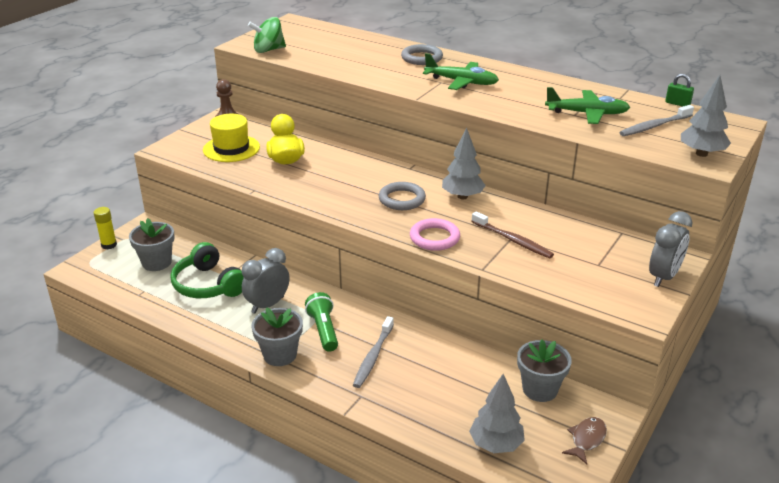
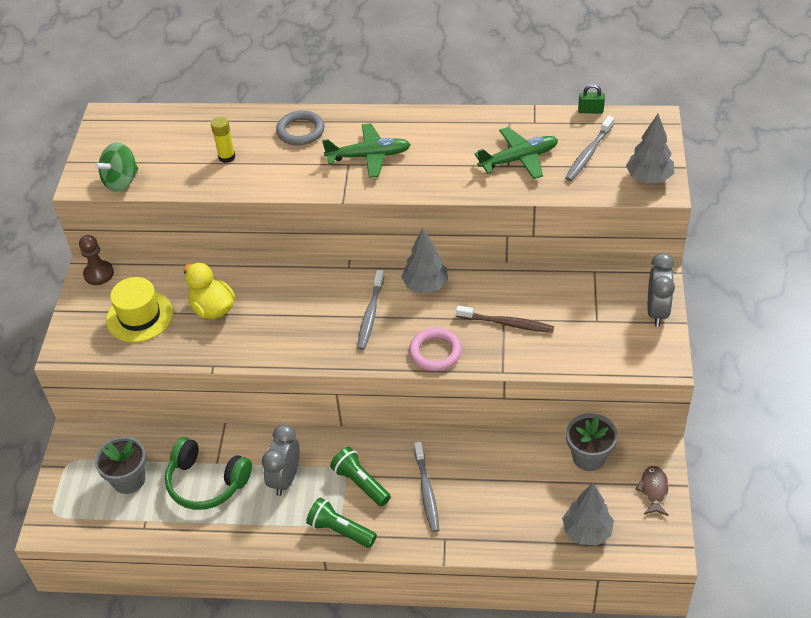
camera: 25 degrees left, 15 degrees up
yellow glue stick [94,207,117,250] -> yellow glue stick moved to [211,116,235,163]
grey flower pot [251,307,303,366] -> green flashlight [306,498,377,548]
grey ring [379,182,426,210] -> grey toothbrush [357,270,384,350]

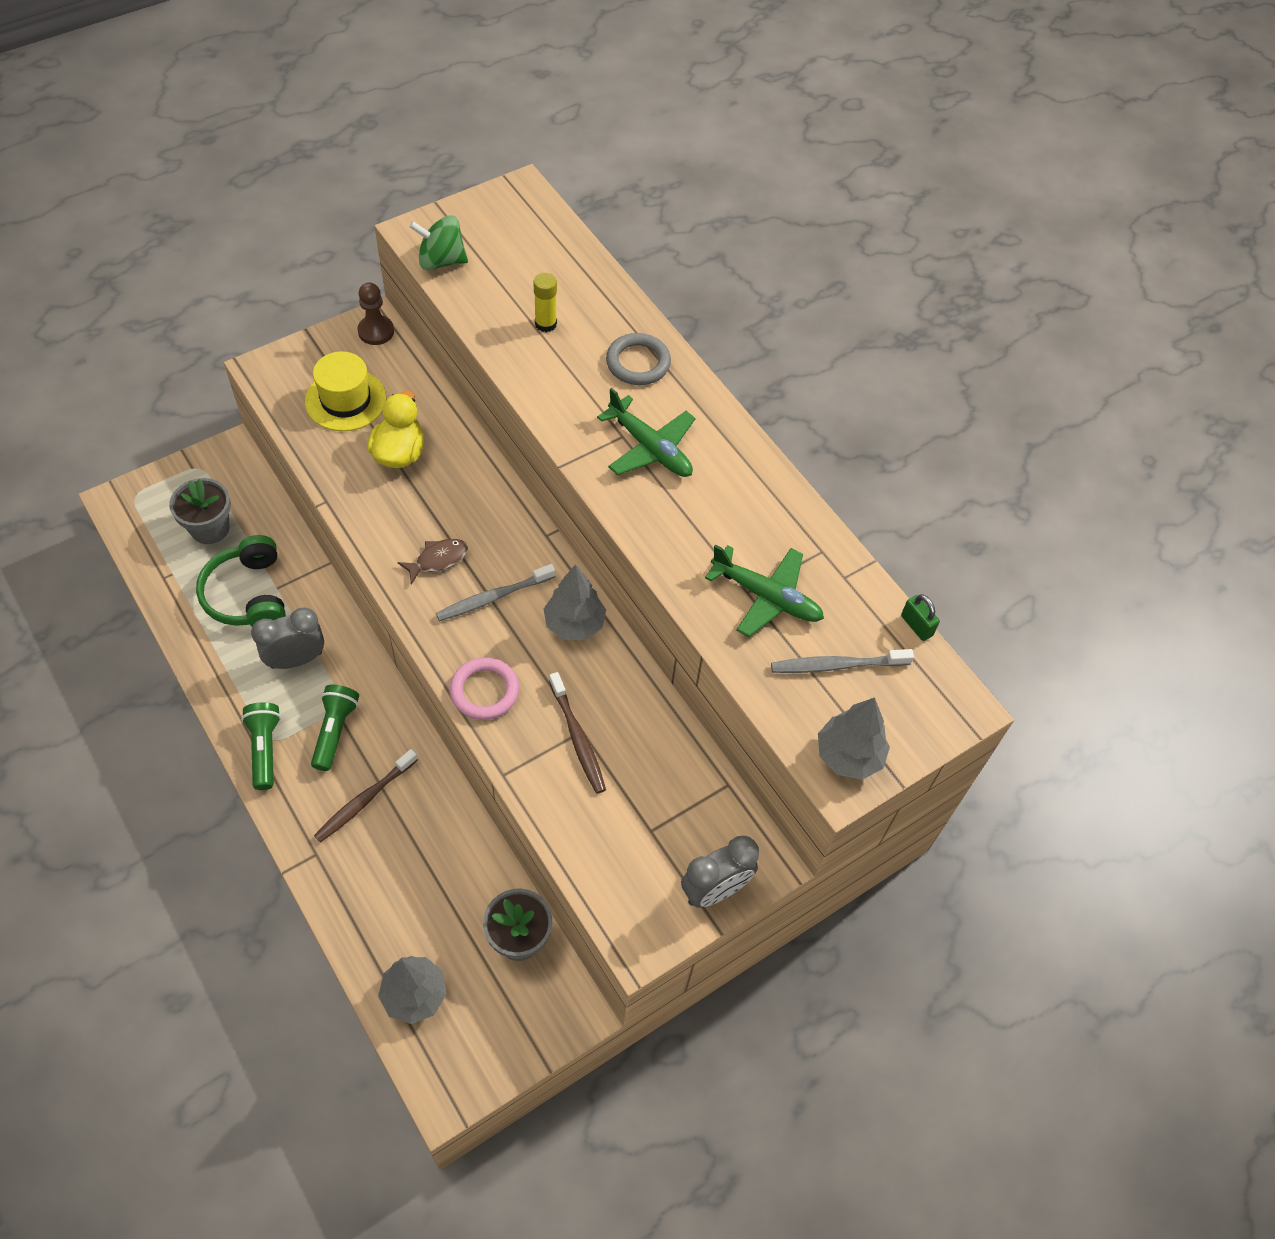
camera: 45 degrees right, 10 degrees up
grey toothbrush [414,442,439,533] -> brown toothbrush [314,749,418,842]
brown fish [635,466,669,516] -> brown fish moved to [398,539,468,584]

